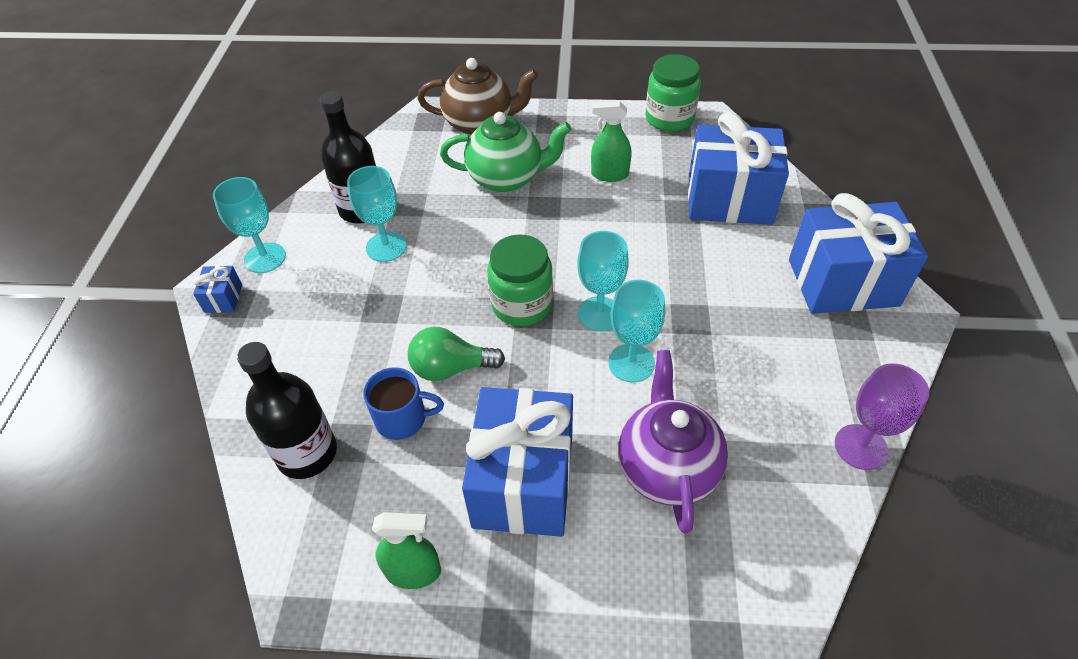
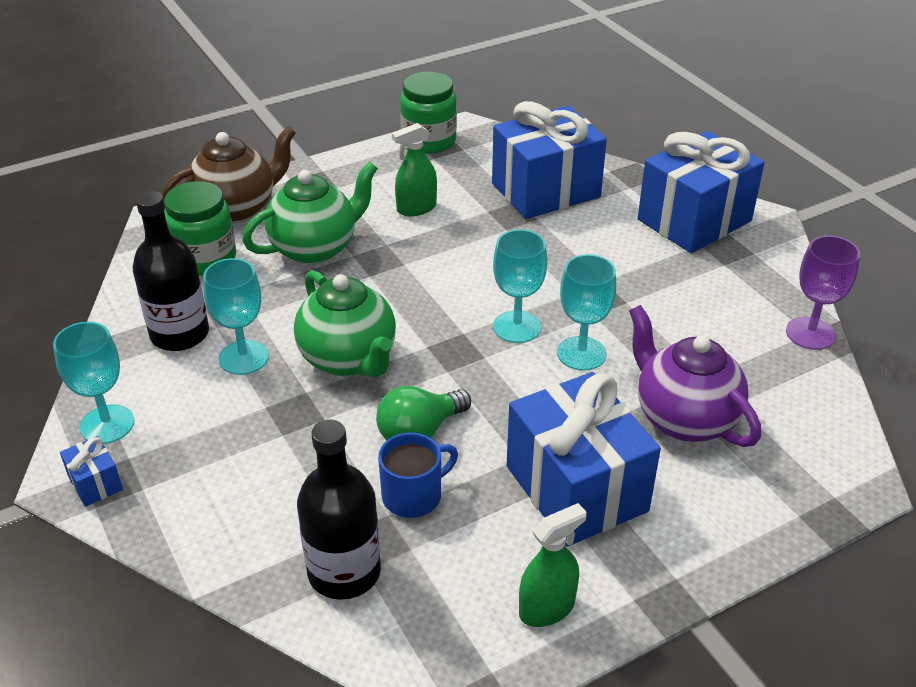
camera: 35 degrees left, 10 degrees down
green jar [487,234,553,326] -> green jar moved to [164,181,236,275]
none -> green teapot [294,270,396,377]

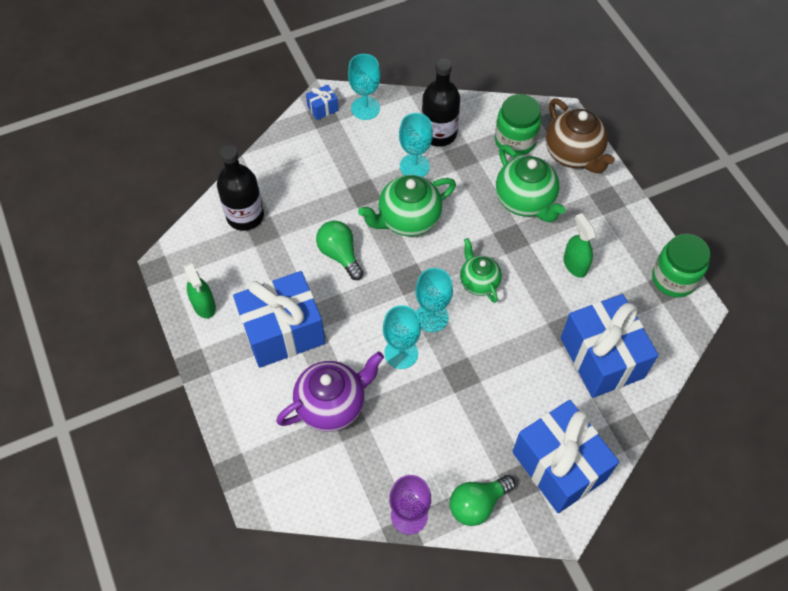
camera: 95 degrees right, 20 degrees up
blue mug [378,433,458,518] -> none
none -> green light bulb [450,475,515,526]
none -> green teapot [460,238,502,303]

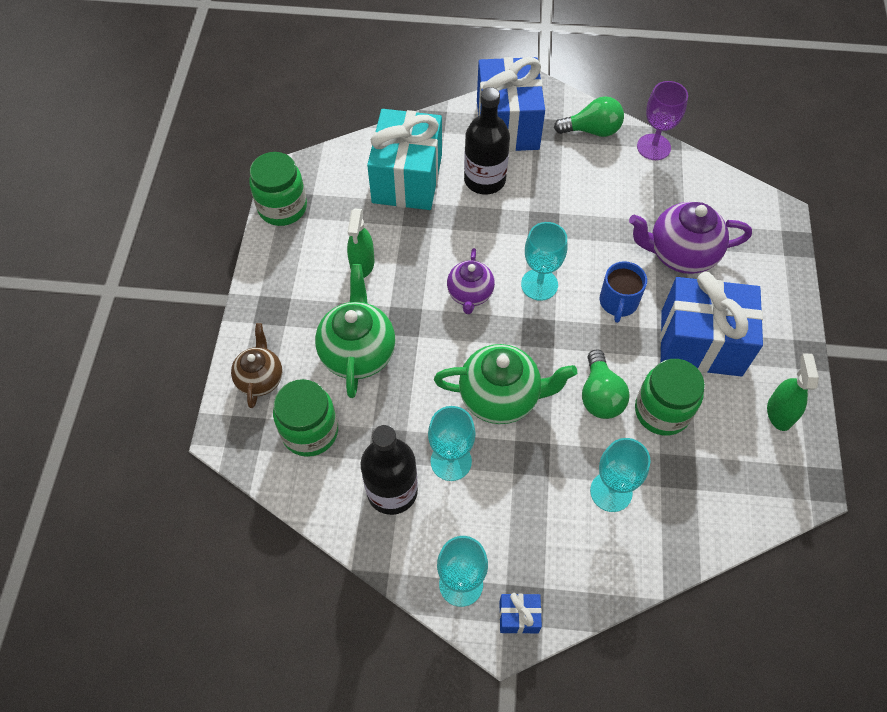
camera: 150 degrees left, 0 degrees up
black bottle [217,145,264,231] -> black bottle moved to [464,87,510,194]
turquoise goblet [383,305,421,369] -> turquoise goblet moved to [590,438,651,512]
green teapot [460,238,502,303] -> purple teapot [447,248,495,314]
brown teapot [546,99,615,174] -> brown teapot [231,323,282,408], size x0.63
blue gift [561,294,659,398] -> turquoise gift [367,109,442,210]
none -> blue mug [600,261,647,323]
none -> green jar [635,359,705,436]

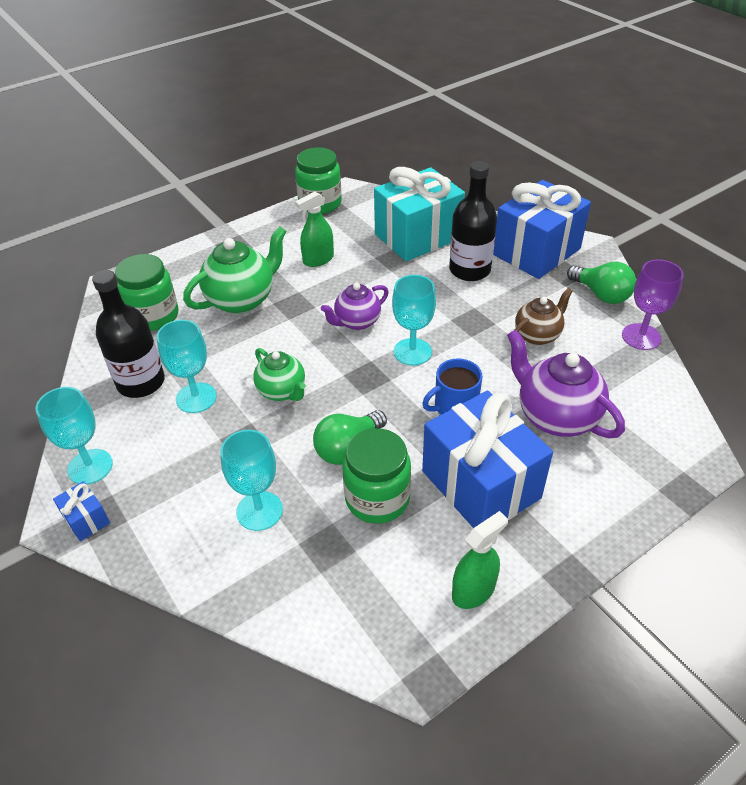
camera: 50 degrees right, 15 degrees down
brown teapot [231,323,282,408] -> brown teapot moved to [515,288,573,345]
green teapot [434,344,577,424] -> green teapot [253,348,305,401], size x0.63

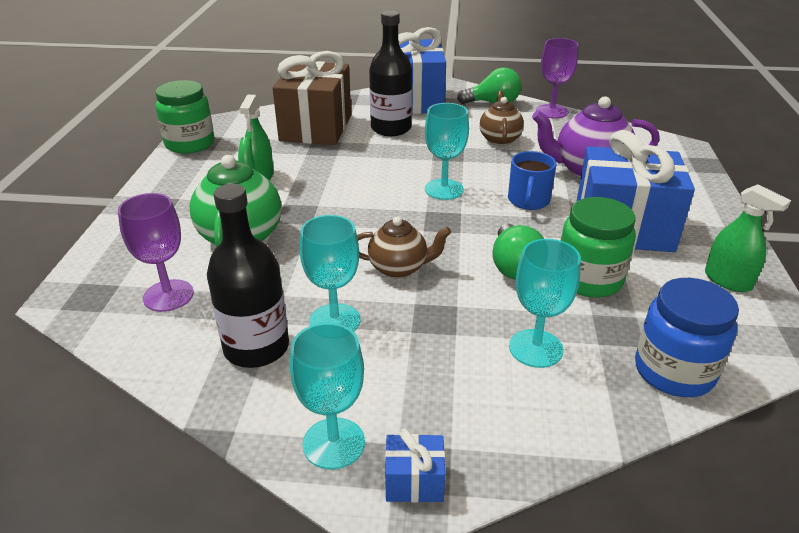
camera: 50 degrees left, 10 degrees down
green jar [115,254,179,331] -> purple goblet [118,193,194,312]
green teapot [253,348,305,401] -> brown teapot [357,216,451,278]
purple teapot [321,283,389,330] -> none
turquoise gift [374,167,465,261] -> brown gift [273,51,351,145]
green spray bottle [452,511,508,609] -> green spray bottle turned 135 degrees clockwise [705,184,791,292]
none -> blue jar [635,278,739,397]

